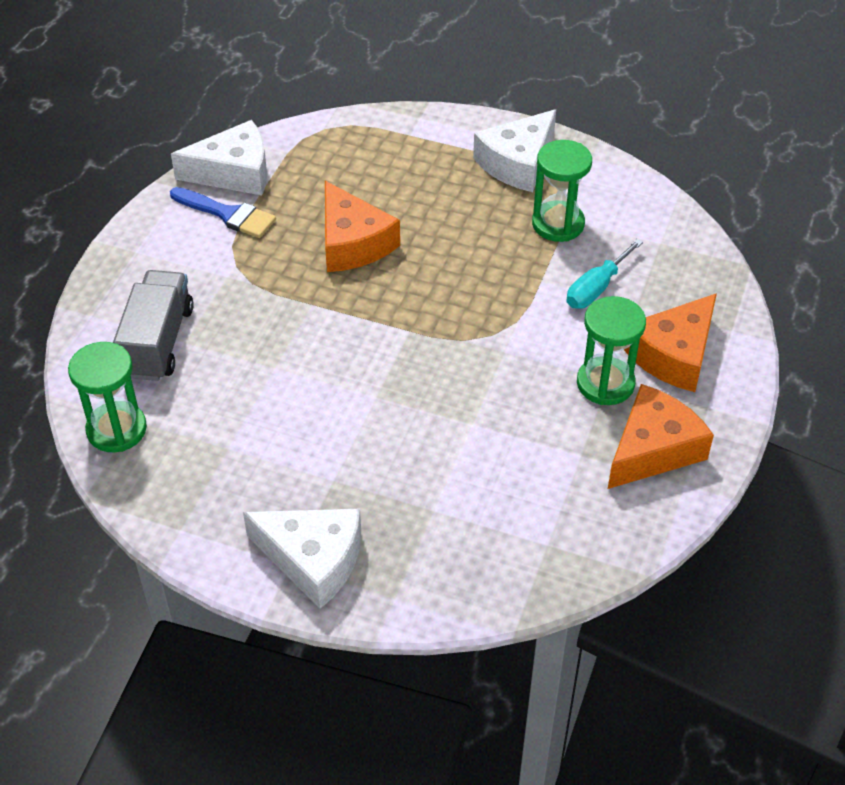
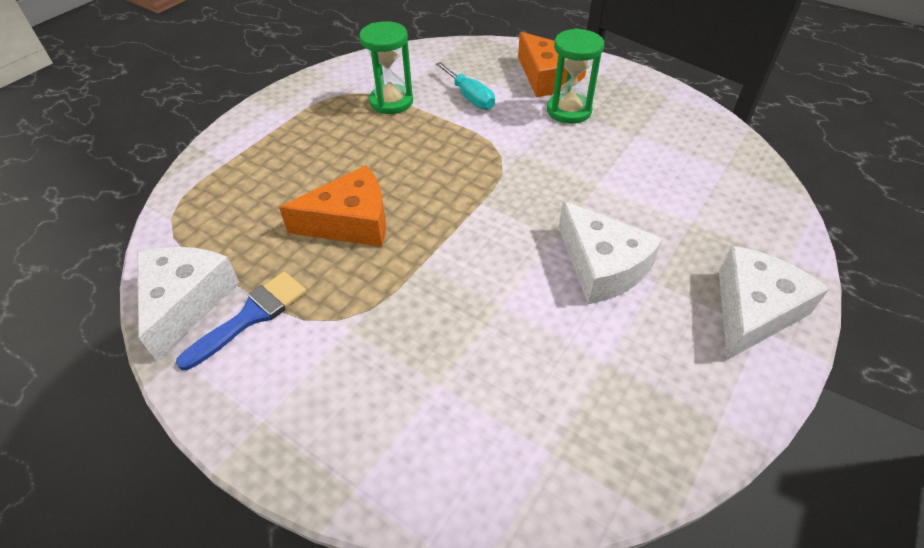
camera: 75 degrees left, 0 degrees up
green hourglass [68,342,147,452] -> none
grey truck [113,270,194,381] -> none
white cheese [473,109,556,192] -> white cheese moved to [559,201,663,304]
orange cheese [608,384,714,489] -> none

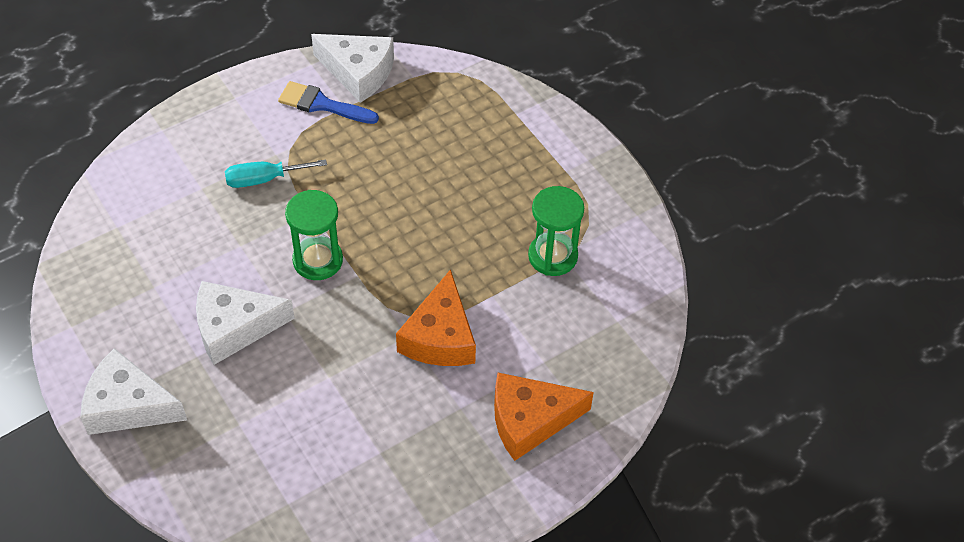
camera: 110 degrees right, 5 degrees up
blue brush [176,272,307,370] -> blue brush turned 135 degrees clockwise [278,81,379,124]
orange cheese [279,165,386,247] -> orange cheese moved to [396,269,476,366]
turquoise screwdriver [436,62,495,110] -> turquoise screwdriver moved to [225,159,327,188]
green hourglass [547,28,604,124] -> green hourglass moved to [285,190,343,280]
white cheese [719,246,829,360] -> white cheese turned 135 degrees clockwise [80,348,187,435]

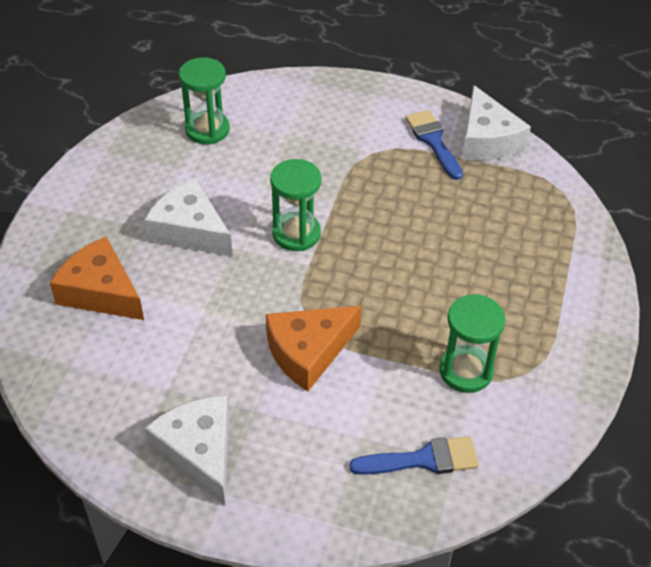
camera: 50 degrees right, 5 degrees down
white cheese [80,348,187,435] -> white cheese moved to [145,396,229,506]
turquoise screwdriver [225,159,327,188] -> none
orange cheese [494,373,594,461] -> orange cheese moved to [50,237,144,320]
none -> green hourglass [179,57,230,144]
none -> blue brush [349,436,479,475]

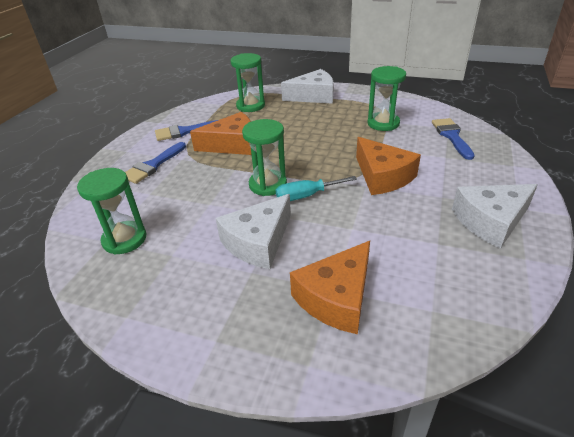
camera: 85 degrees left, 10 degrees down
white cheese [462,85,531,160] -> white cheese moved to [281,69,333,104]
none -> blue brush [125,142,186,184]
none -> orange cheese [190,112,252,155]
none -> green hourglass [231,53,265,112]
none -> turquoise screwdriver [276,176,357,201]

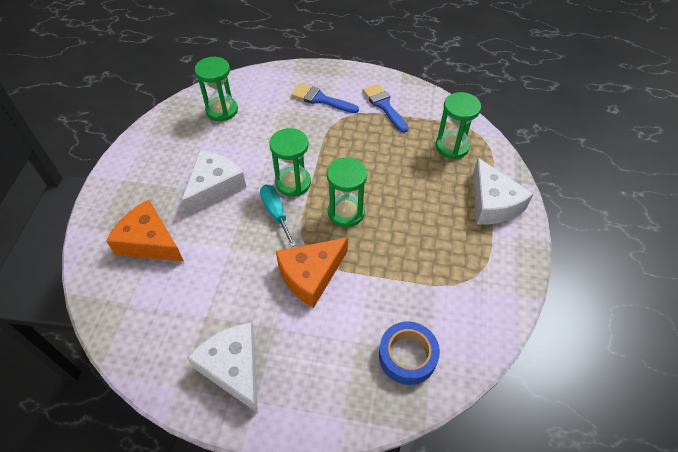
camera: 80 degrees right, 15 degrees up
orange cheese [190,112,252,155] -> none
white cheese [216,194,291,269] -> white cheese turned 90 degrees clockwise [181,150,246,216]
green hourglass [367,66,406,131] -> green hourglass moved to [327,157,367,227]
blue brush [432,118,475,160] -> blue tape [379,322,440,385]

